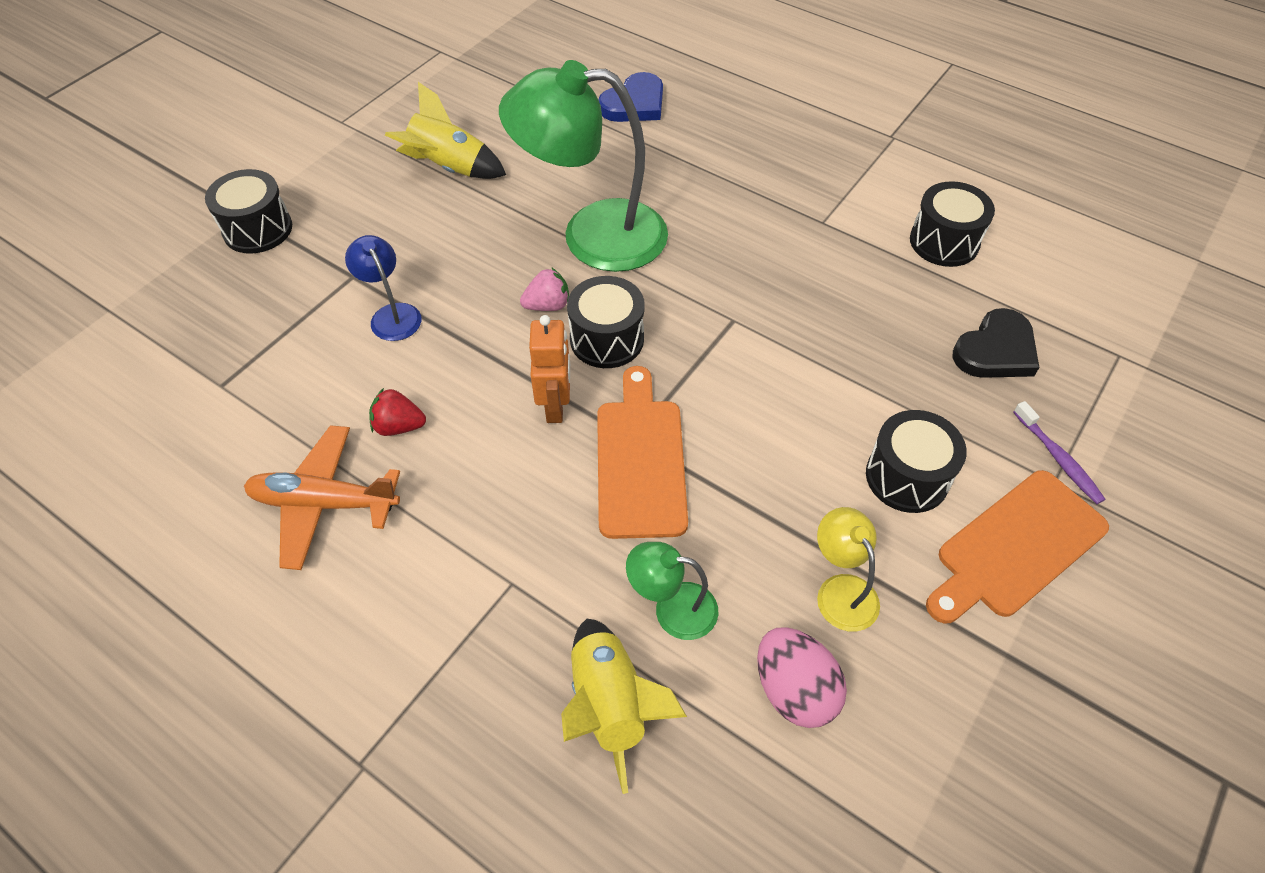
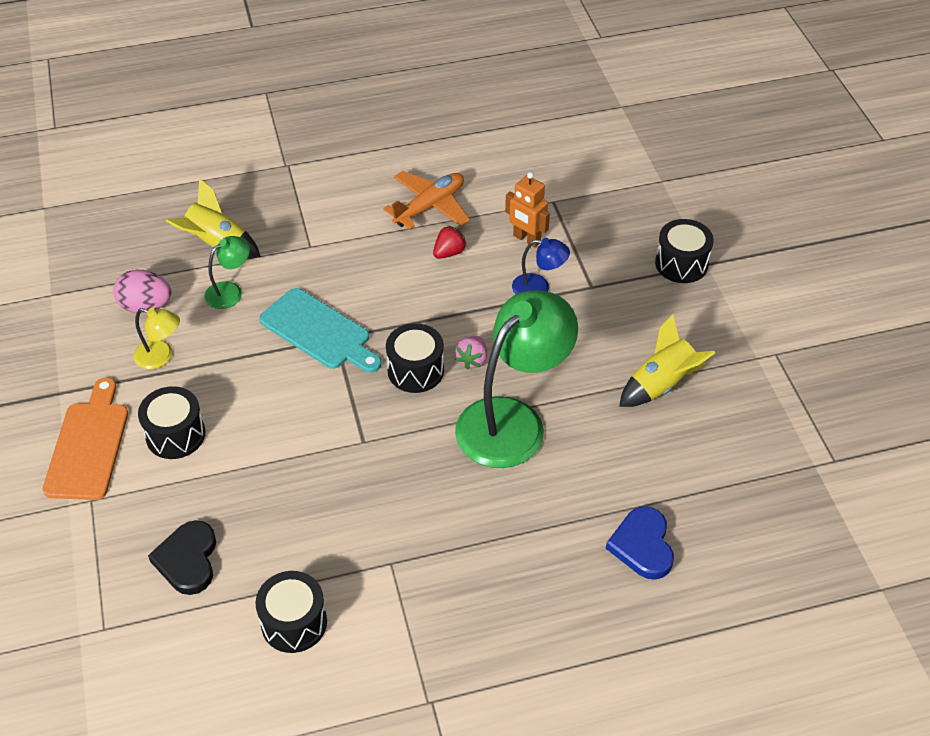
camera: 130 degrees right, 5 degrees down
orange robot [529,315,570,423] -> orange robot moved to [505,172,550,248]
orange cutting board [597,366,688,539] -> turquoise cutting board [259,288,382,373]
purple toothbrush [1013,401,1106,504] -> none

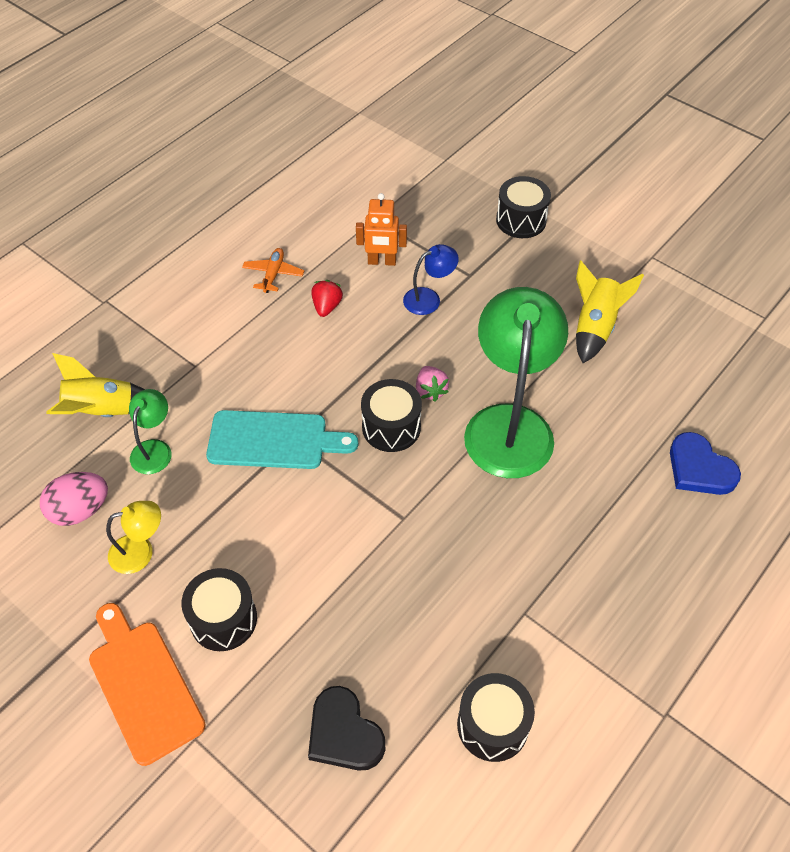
camera: 35 degrees left, 5 degrees up
orange plane [383,171,470,229] -> orange plane [242,248,304,293], size x0.61

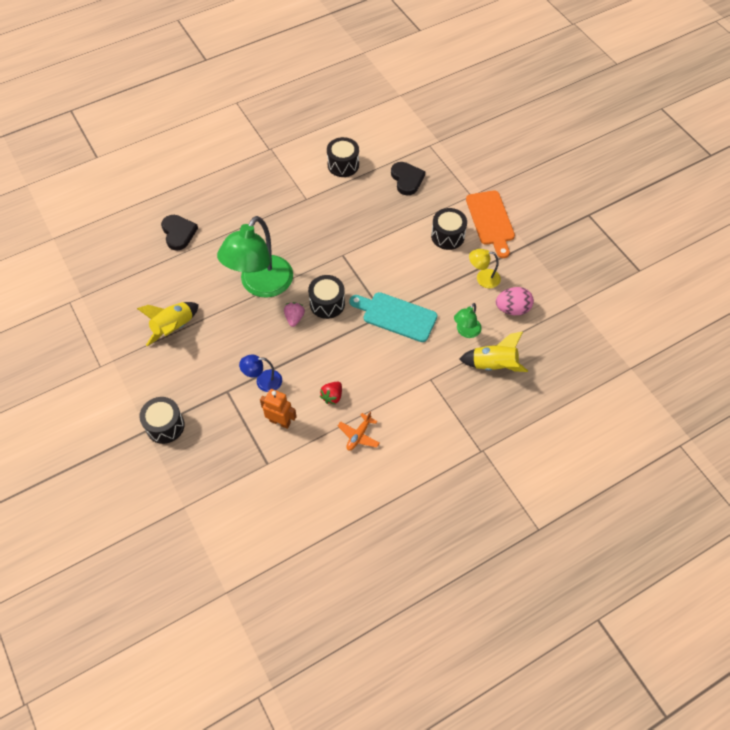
camera: 160 degrees left, 5 degrees up
blue heart [670,432,741,495] -> black heart [161,215,198,251]

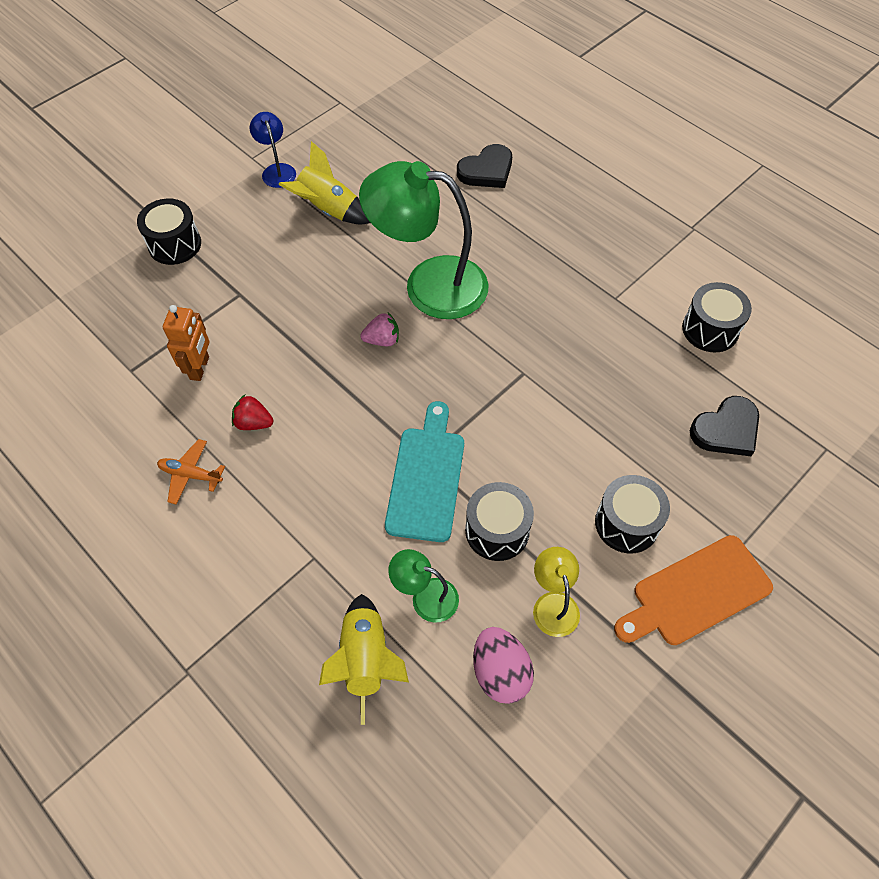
camera: 75 degrees right, 0 degrees up
blue lamp [239,355,282,392] -> blue lamp moved to [250,112,296,188]
black drum [308,275,345,319] -> black drum moved to [465,482,534,561]

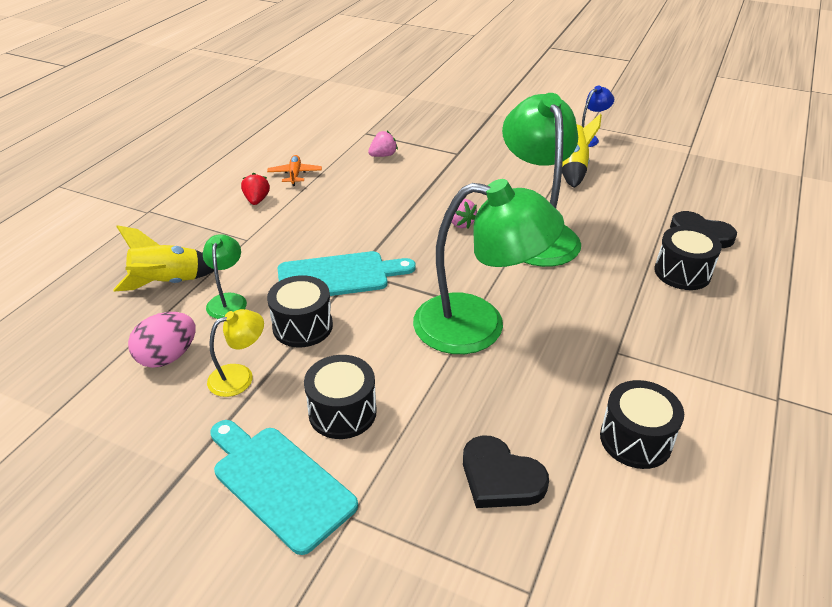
camera: 70 degrees right, 20 degrees down
black drum [137,199,201,265] -> black drum moved to [654,226,722,290]
orange robot [163,305,209,381] -> pink strawberry [368,131,398,157]
red strawberry [232,395,274,430] -> red strawberry moved to [241,173,270,205]
orange cutting board [614,535,773,645] -> turquoise cutting board [210,420,358,555]
none -> green lamp [413,179,564,354]

